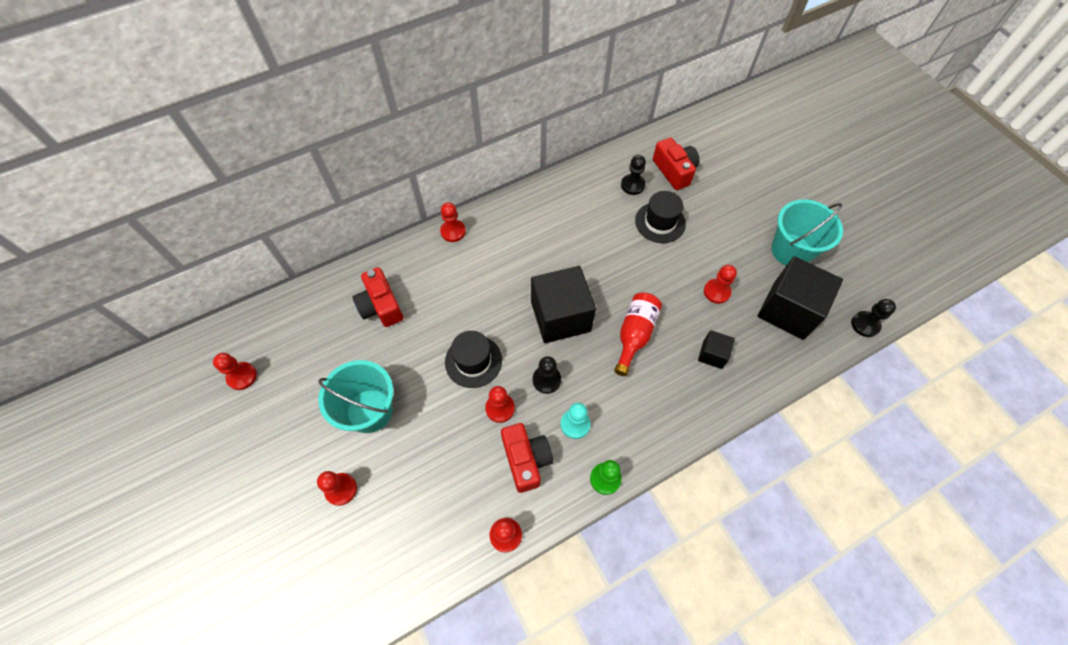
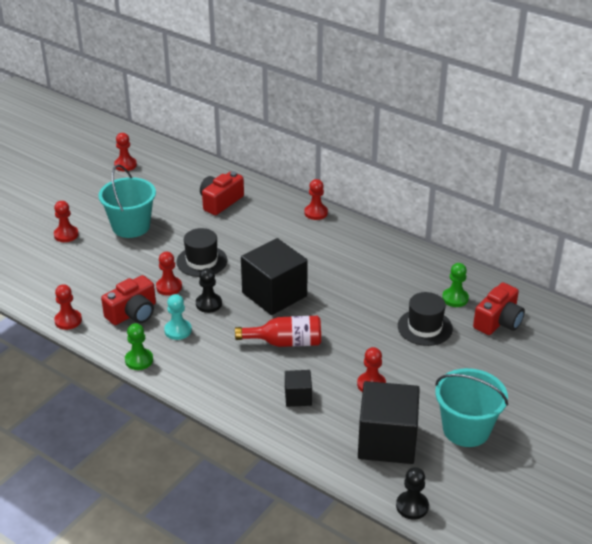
camera: 65 degrees right, 25 degrees down
black pawn [621,155,646,195] -> green pawn [442,263,469,307]

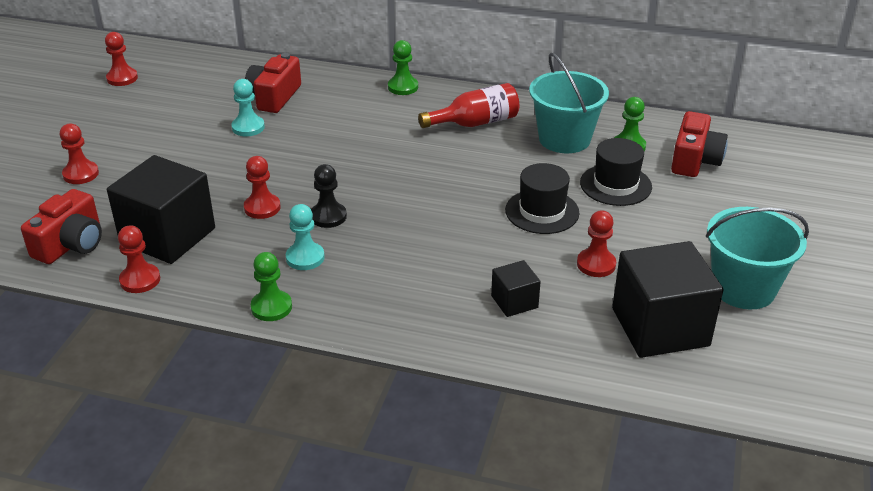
camera: 20 degrees left, 0 degrees up
turquoise bucket [98,165,156,238] -> turquoise bucket moved to [529,53,609,153]
red camera [101,275,156,325] -> red camera moved to [21,189,102,264]
black hat [176,228,227,277] -> black hat moved to [505,163,579,234]
red bottle [235,316,321,347] -> red bottle moved to [418,83,519,128]
black cube [241,238,308,315] -> black cube moved to [107,155,215,264]
red pawn [304,179,328,220] -> green pawn [388,40,418,95]
black pawn [396,467,429,520] -> none
none -> turquoise pawn [231,79,265,136]

